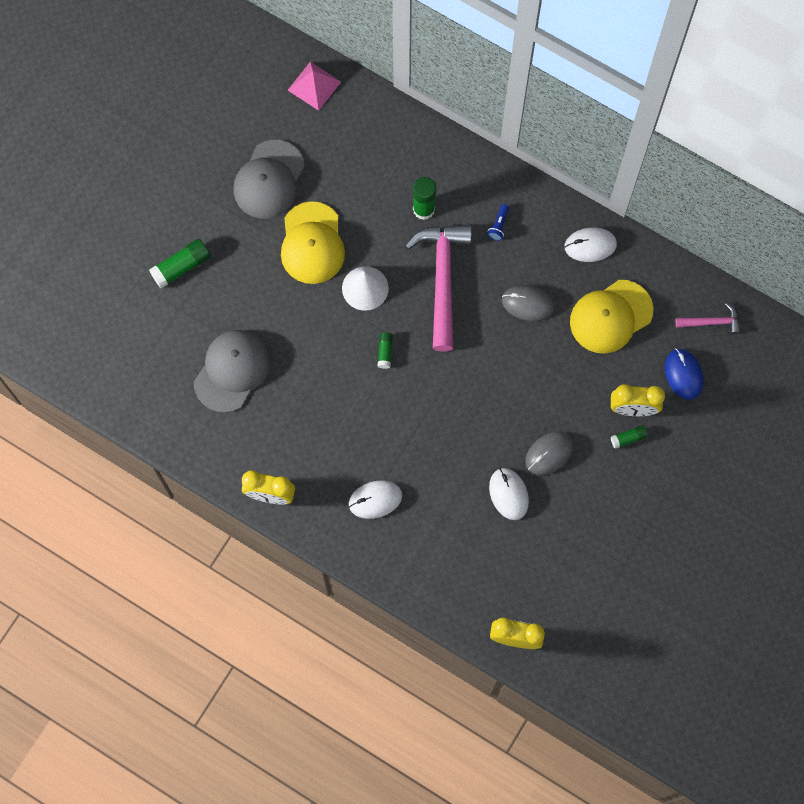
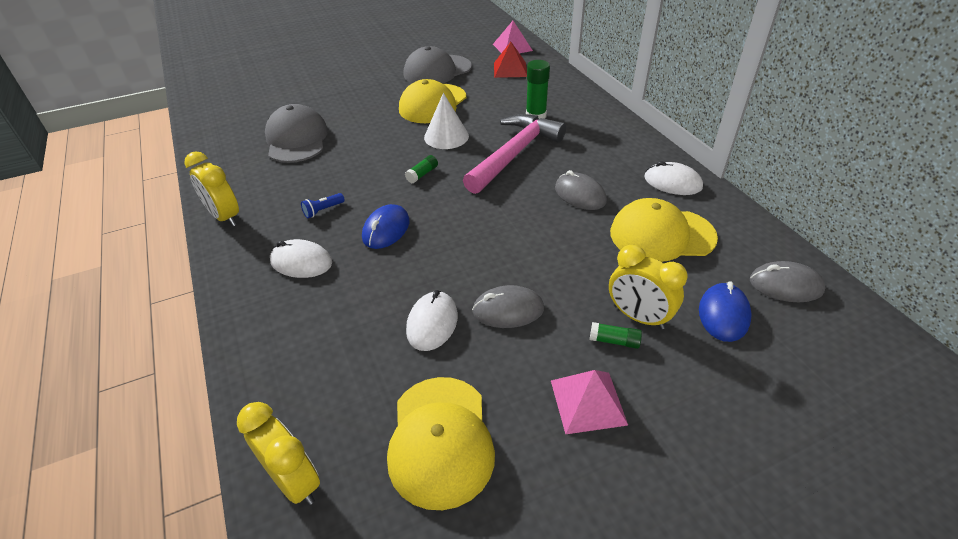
camera: 35 degrees right, 30 degrees down
green glue stick [149,239,211,289] -> none
grey cap [194,330,270,413] -> grey cap turned 75 degrees counterclockwise [265,104,328,163]
blue flashlight [487,204,509,241] -> blue flashlight moved to [301,193,345,218]
pink hammer [676,303,741,334] -> grey mouse [750,261,825,302]
none -> blue mouse [362,204,410,249]
none -> yellow cap [387,377,495,510]
none -> red pyramid [494,42,527,78]
none -> pink pyramid [551,370,628,434]

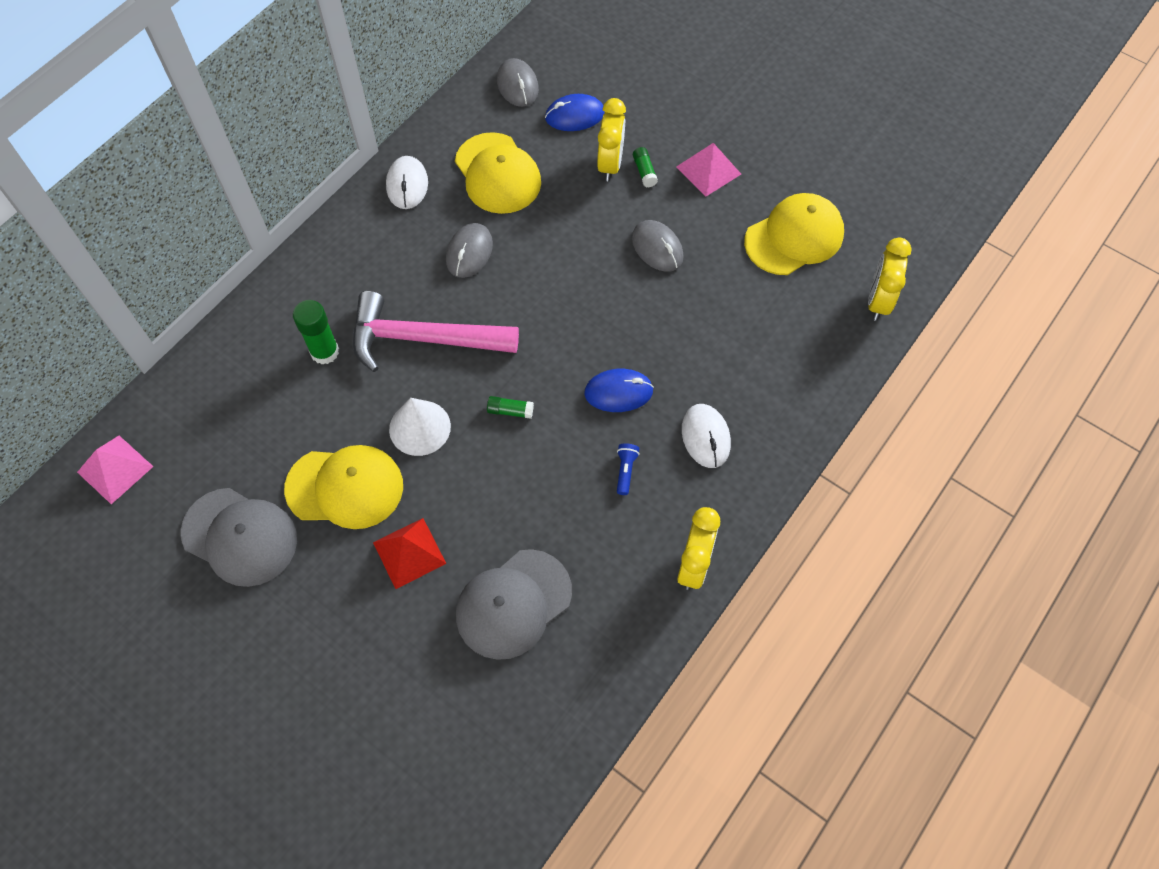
camera: 120 degrees left, 20 degrees up
blue flashlight [301,193,345,218] -> blue flashlight turned 105 degrees counterclockwise [617,443,640,495]
white mouse [406,290,458,351] -> none
red pyramid [494,42,527,78] -> red pyramid moved to [373,518,447,589]

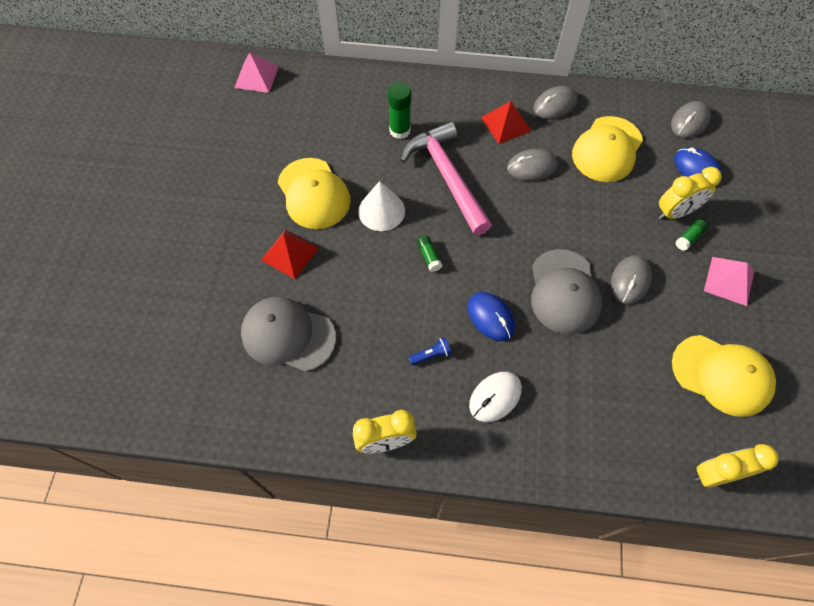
camera: 60 degrees right, 0 degrees up
grey cap [181,488,297,587] -> grey cap moved to [531,249,602,335]
white mouse [386,156,428,209] -> grey mouse [534,86,578,119]
none -> red pyramid [481,101,531,144]

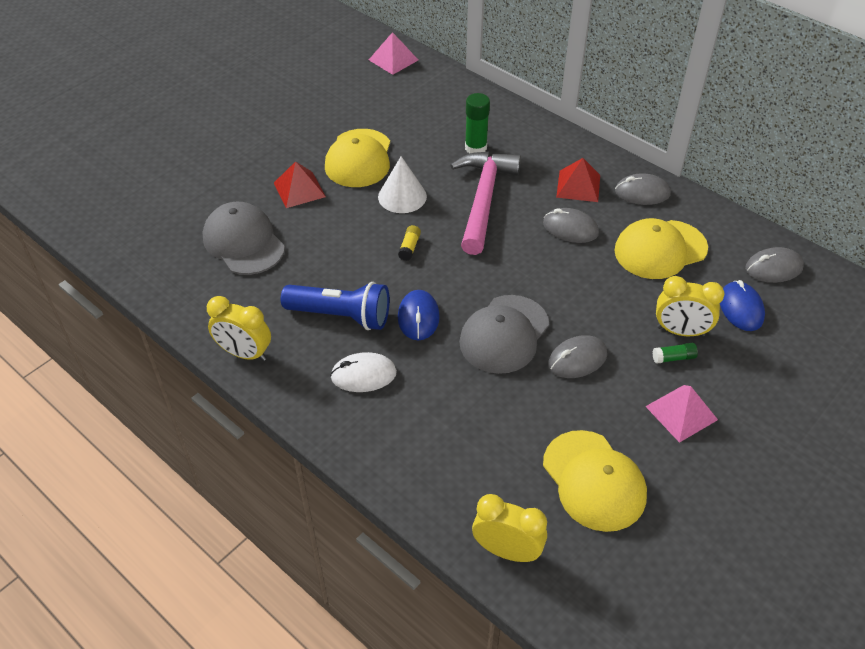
camera: 35 degrees right, 15 degrees down
blue flashlight [408,337,452,365] -> blue flashlight [281,282,390,330], size x2.40
green glue stick [417,236,442,272] -> yellow glue stick [398,225,421,261]

